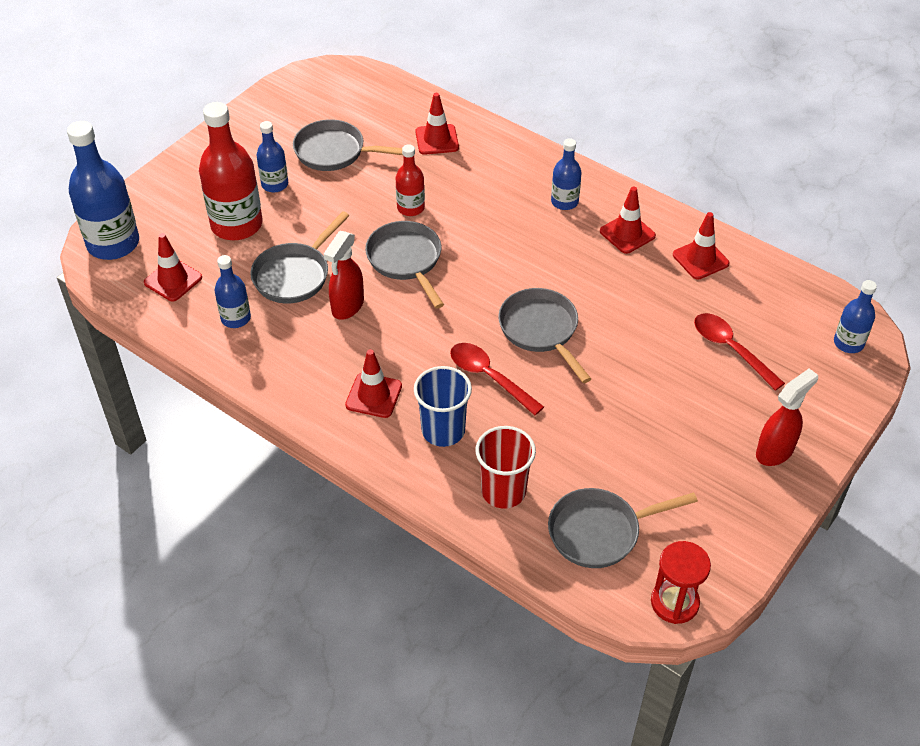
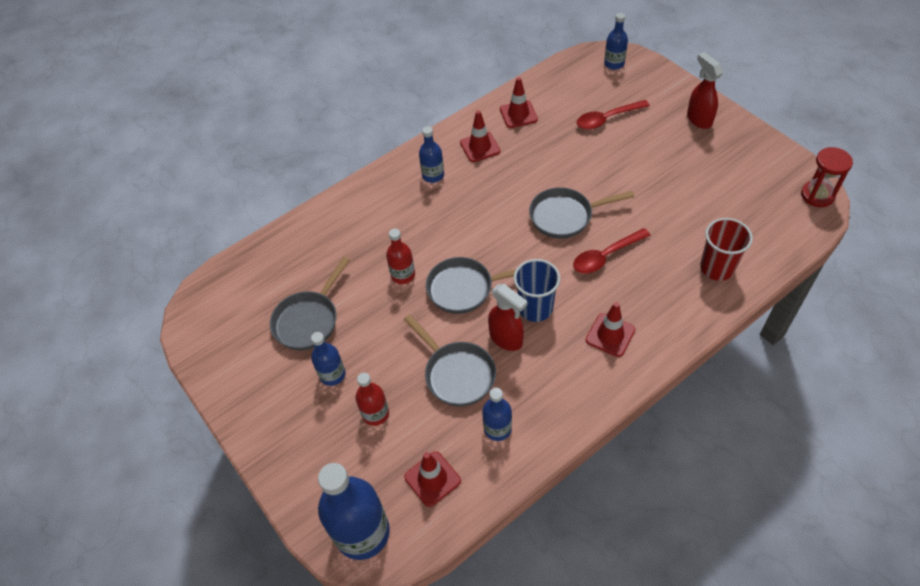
camera: 70 degrees left, 5 degrees up
red bottle [199,102,263,240] -> red bottle [356,373,389,426], size x0.54
blue cup [414,366,472,447] -> blue cup moved to [513,259,560,322]
red traffic cone [415,93,459,155] -> none
grey pan [548,488,698,568] -> none

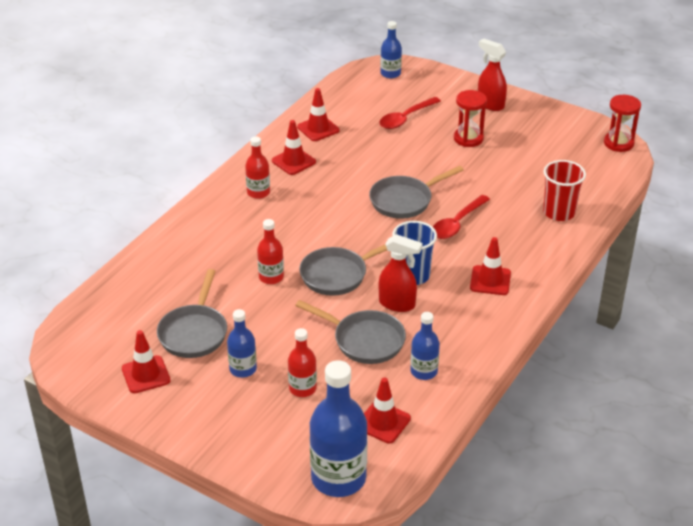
camera: 25 degrees left, 15 degrees down
blue bottle [419,126,444,183] -> red bottle [245,136,270,199]
none -> red traffic cone [122,330,170,393]
none -> red hourglass [454,90,487,147]

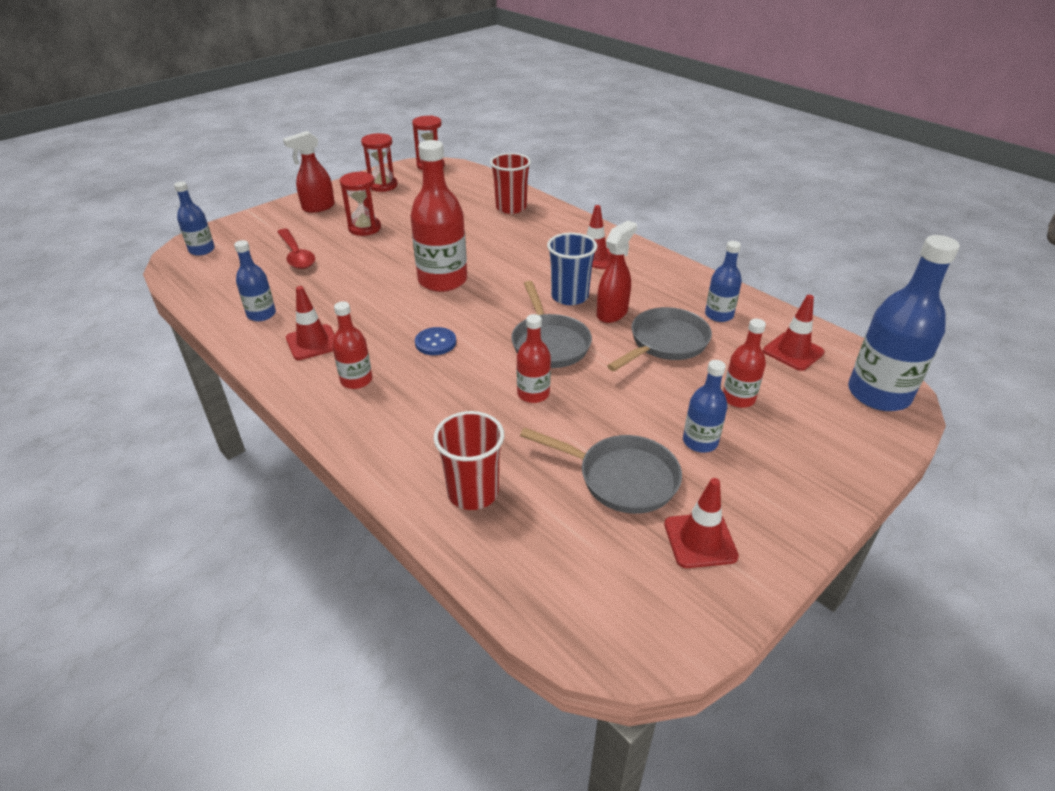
camera: 75 degrees left, 0 degrees up
red traffic cone [297,88,339,141] -> blue bottle [234,240,276,321]
grey pan [369,166,464,219] -> red bottle [410,140,467,292]
red spoon [433,195,490,239] -> none
none -> red hourglass [361,133,398,192]
none -> blue button [415,327,456,355]
none -> red cup [434,411,504,510]

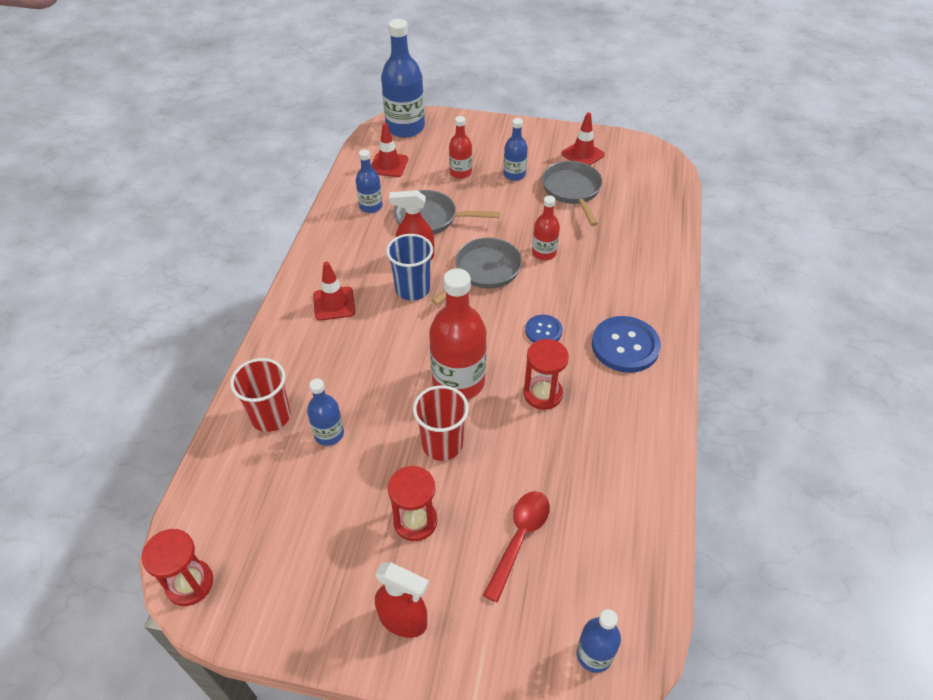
camera: 125 degrees left, 10 degrees up
blue bottle [234,240,276,321] -> blue bottle moved to [307,379,344,446]
red traffic cone [286,286,335,360] -> none
red bottle [332,301,372,389] -> blue button [592,316,661,373]
red hourglass [361,133,398,192] -> red hourglass moved to [524,339,569,410]
red cup [434,411,504,510] -> red cup moved to [413,385,469,461]

